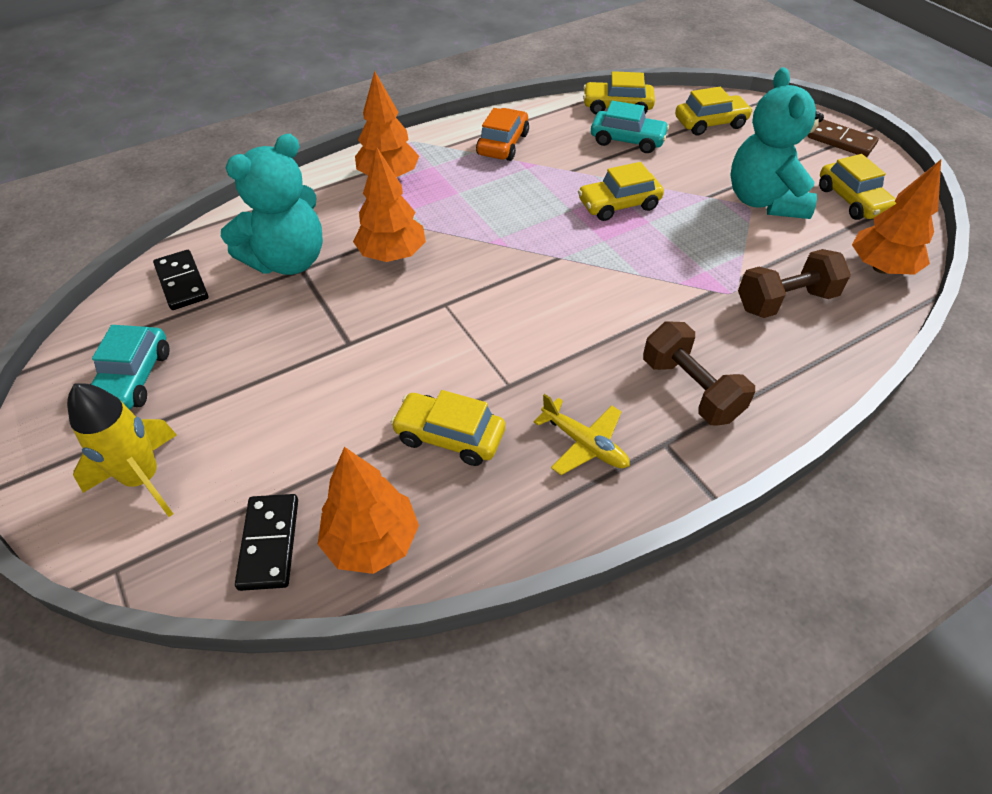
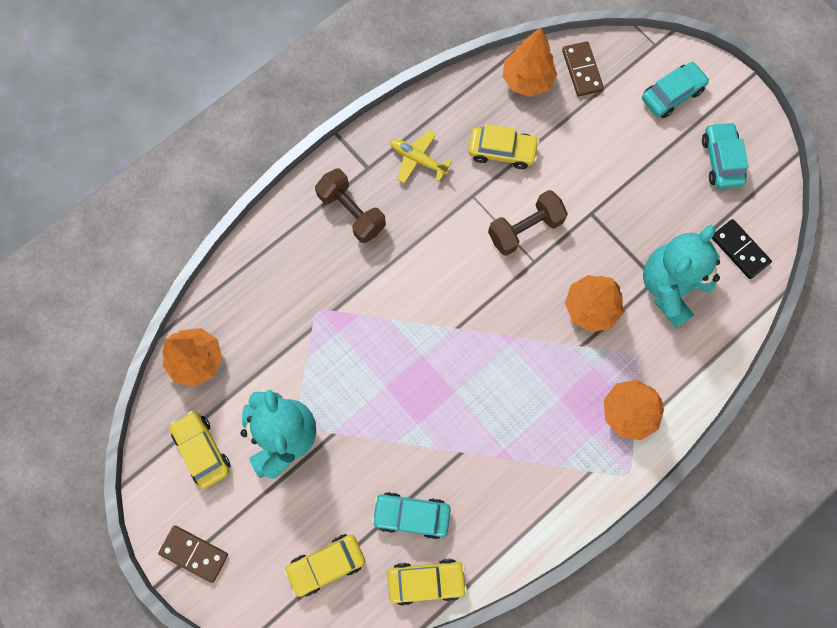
camera: 170 degrees right, 25 degrees up
yellow rocket [67,383,177,517] -> turquoise car [642,62,709,118]
black domino [235,494,298,591] -> brown domino [562,41,604,97]
orange car [476,108,529,161] -> none
yellow car [578,162,664,221] -> none
brown dumbbell [738,249,851,318] -> brown dumbbell moved to [488,190,568,256]

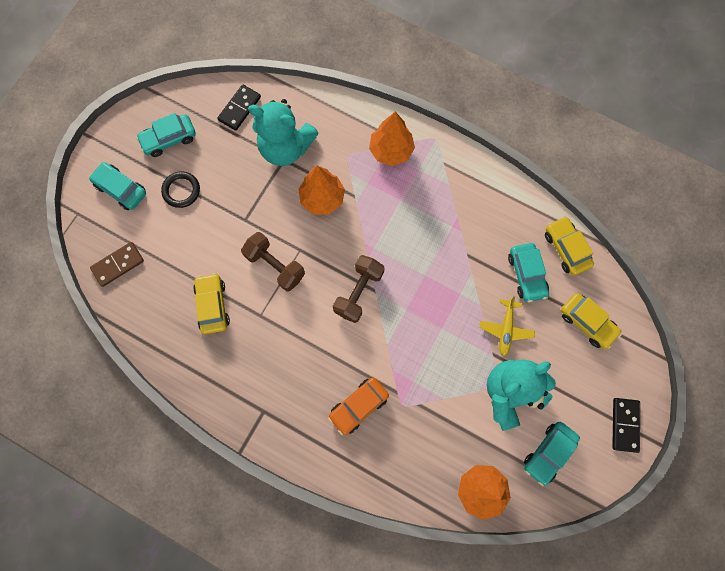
camera: 110 degrees left, 0 degrees up
brown domino [158,526,228,583] -> black domino [612,398,640,453]
yellow car [170,411,230,489] -> turquoise car [524,422,580,486]
brown dumbbell [315,169,386,243] -> brown dumbbell moved to [333,255,385,323]
yellow plane [390,130,452,183] -> yellow plane moved to [479,296,535,356]
orange tree [503,27,557,97] -> none
none -> black ring [161,171,200,208]
none -> orange car [328,377,389,435]

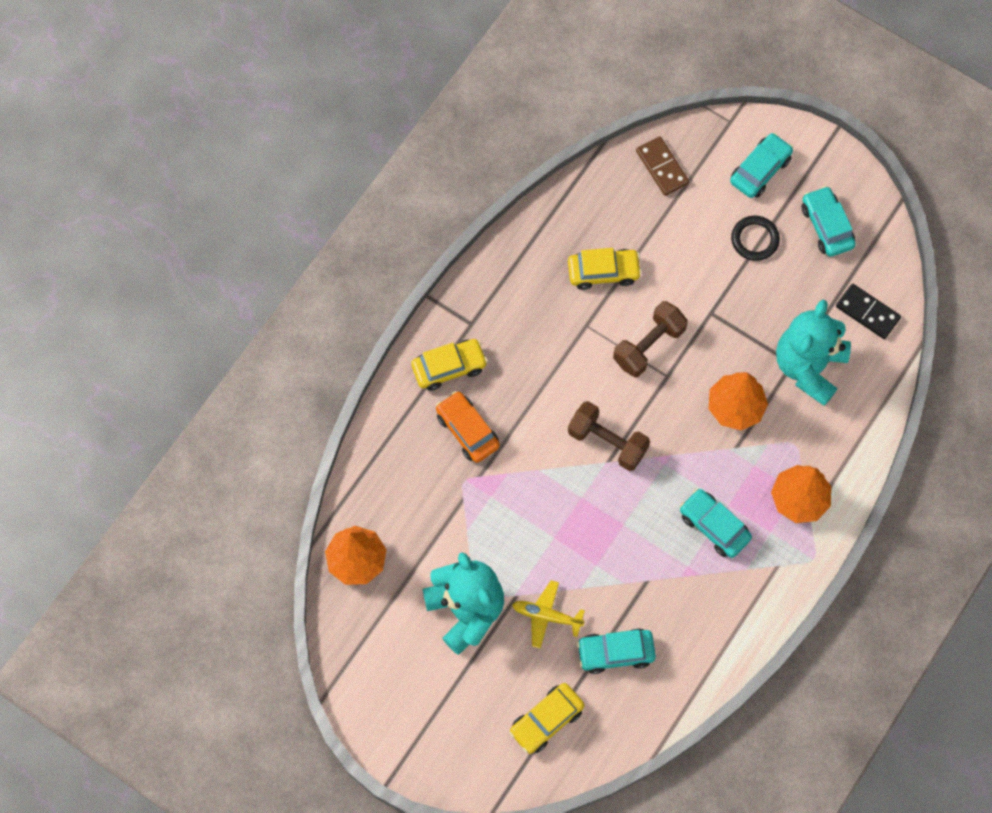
camera: 95 degrees right, 5 degrees down
turquoise car [524,422,580,486] -> turquoise car moved to [680,489,752,558]
yellow car [545,216,594,276] -> yellow car moved to [411,339,488,391]
black domino [612,398,640,453] -> none

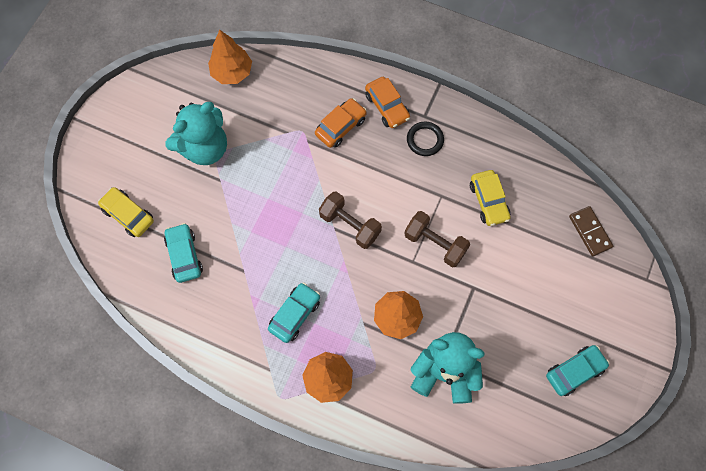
camera: 80 degrees right, 0 degrees up
yellow car [411,339,488,391] -> orange car [365,77,410,128]
yellow plane [512,580,585,649] -> none
brown dumbbell [568,401,650,471] -> brown dumbbell turned 75 degrees counterclockwise [319,191,382,249]
brown domino [636,136,689,196] -> brown domino turned 75 degrees counterclockwise [569,206,613,256]
turquoise car [730,133,793,198] -> none
black ring [731,216,780,261] -> black ring moved to [407,121,444,156]
black domino [836,284,901,339] -> none

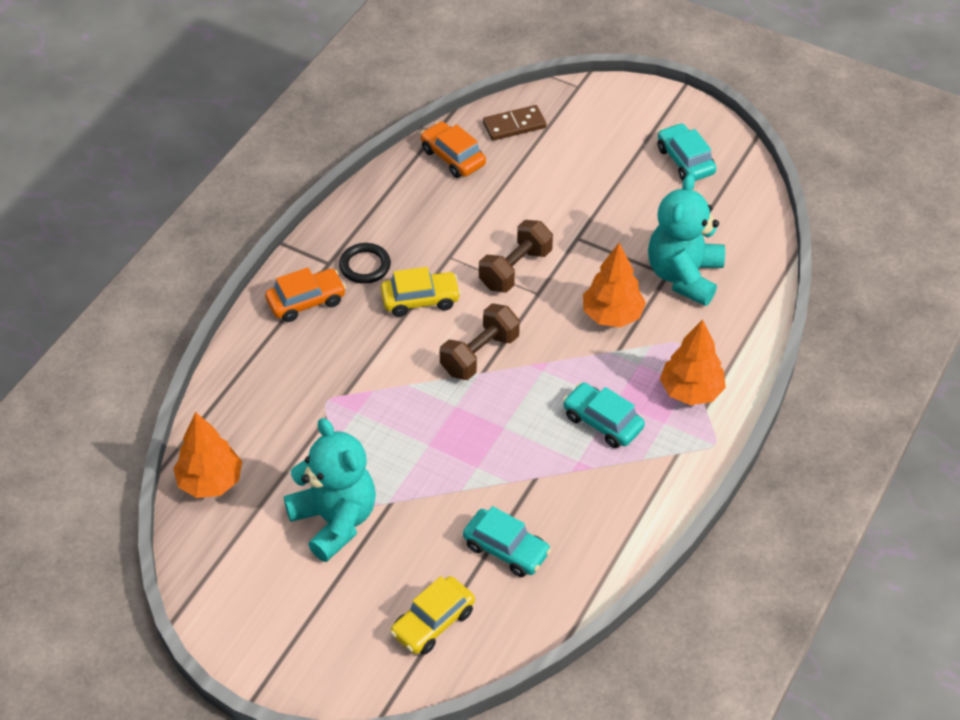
camera: 85 degrees left, 20 degrees down
turquoise car [164,223,203,283] -> turquoise car turned 135 degrees counterclockwise [463,506,551,577]
orange car [315,98,367,148] -> orange car moved to [421,121,486,178]
yellow car [470,170,510,226] -> yellow car moved to [381,267,461,317]

